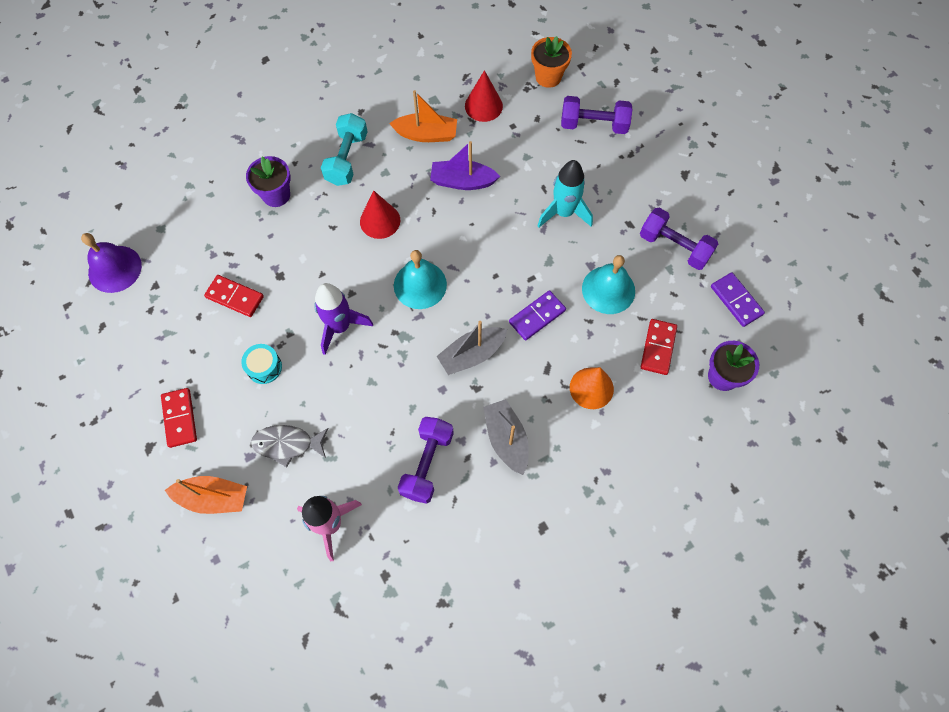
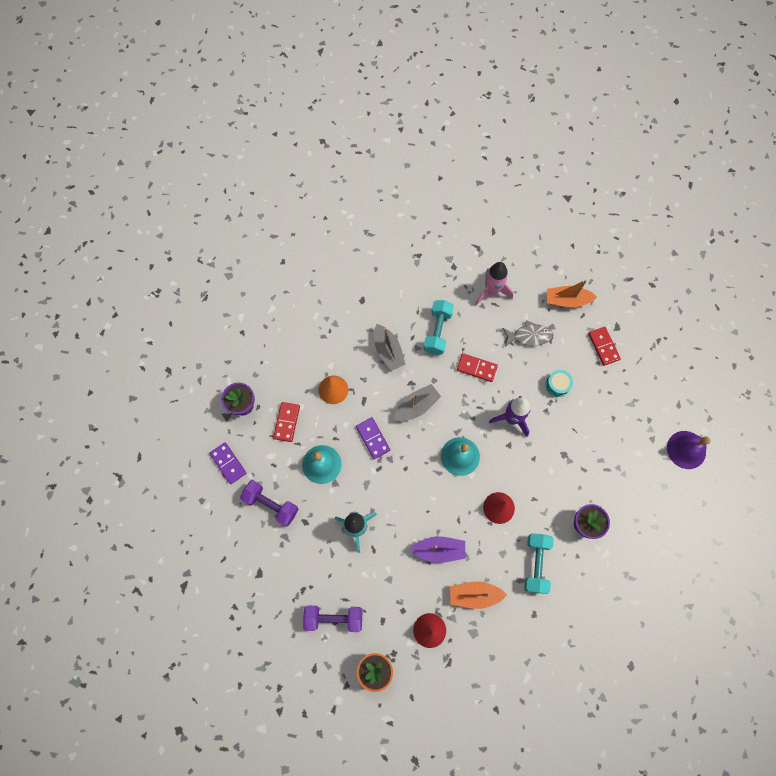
camera: 175 degrees right, 5 degrees up
red domino [204,275,264,317] -> red domino moved to [457,353,498,382]
purple dumbbell [398,417,454,504] -> turquoise dumbbell [423,300,454,354]
purple domino [509,290,566,341] -> purple domino turned 75 degrees counterclockwise [356,417,390,459]

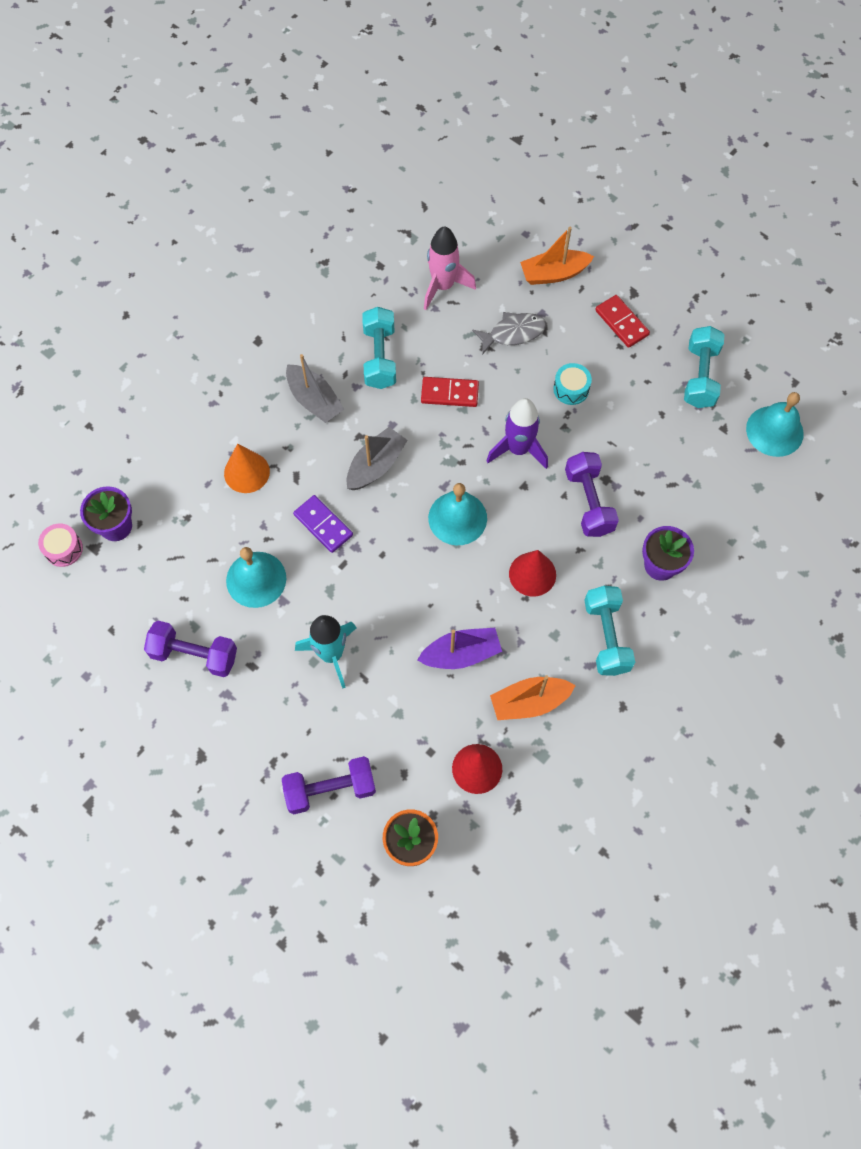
camera: 15 degrees left, 5 degrees down
purple domino [209,442,246,484] -> none
red domino [273,402,300,442] -> none
purple bell [667,431,711,469] -> turquoise bell [746,392,804,457]
none -> pink drum [38,524,83,567]
none -> purple dumbbell [565,452,619,537]
none -> turquoise dumbbell [684,326,725,408]

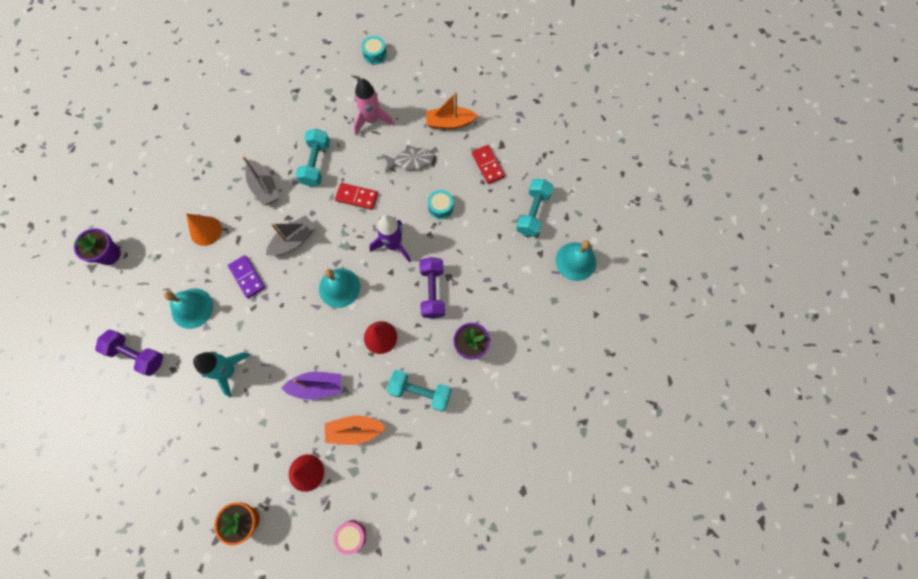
camera: 10 degrees right, 5 degrees up
pink drum [38,524,83,567] -> pink drum moved to [334,520,367,555]
purple dumbbell [282,756,376,814] -> none
turquoise dumbbell [584,586,635,676] -> turquoise dumbbell turned 75 degrees counterclockwise [387,370,451,412]
none -> turquoise drum [362,36,387,64]

